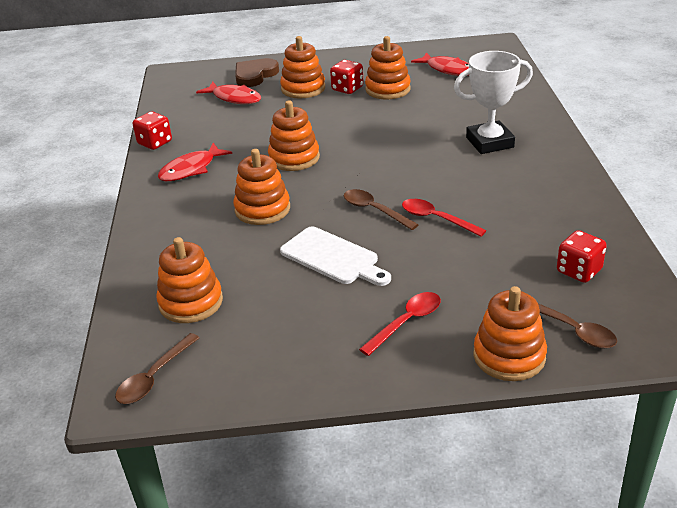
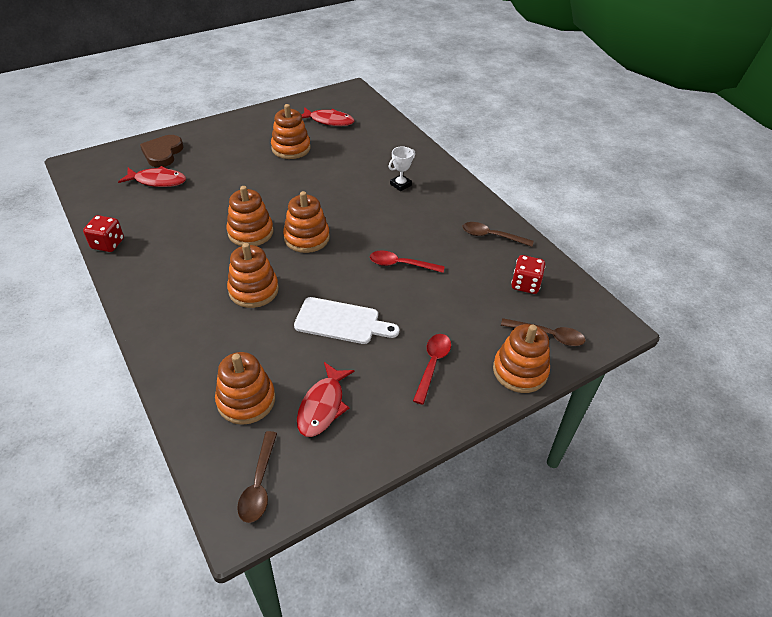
camera: 30 degrees left, 10 degrees up
red fish [158,143,233,181] -> red fish moved to [297,362,355,437]
orange stacking toy [280,36,325,98] -> orange stacking toy moved to [283,191,330,253]
red dice [330,60,364,94] -> none
brown spoon [344,189,419,230] -> brown spoon moved to [463,222,534,247]
white trophy [454,51,533,154] -> white trophy [389,147,415,191], size x0.53

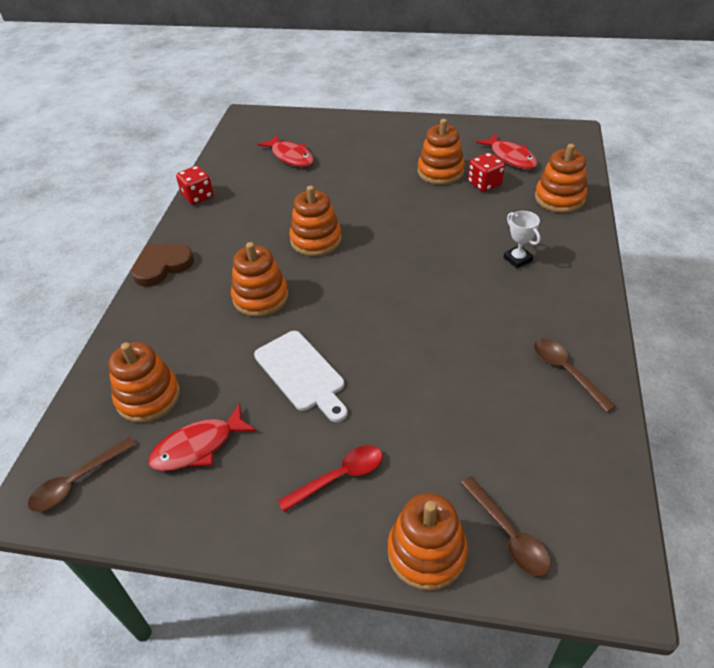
camera: 45 degrees right, 0 degrees up
brown heart [140,135,183,167] -> brown heart moved to [131,244,194,287]
orange stacking toy [283,191,330,253] -> orange stacking toy moved to [535,144,587,213]
red spoon [370,250,445,273] -> none
white trophy [389,147,415,191] -> white trophy turned 60 degrees clockwise [503,211,540,268]
red dice [511,255,546,294] -> red dice moved to [468,153,505,192]

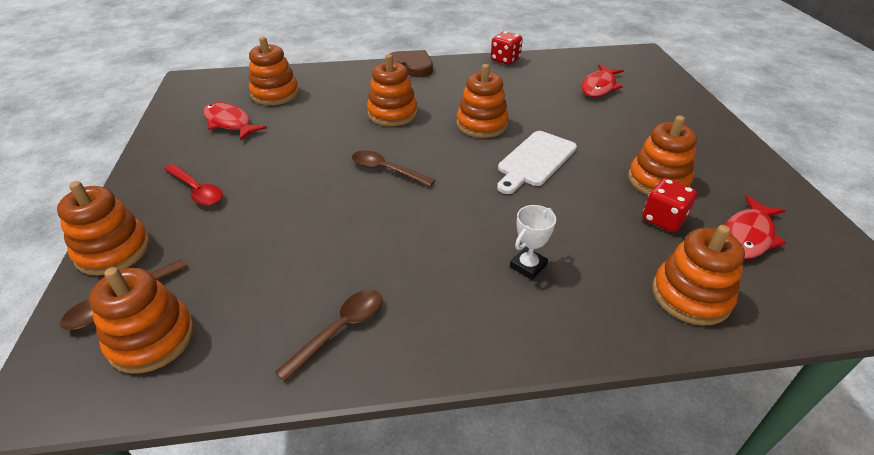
camera: 70 degrees right, 5 degrees down
brown spoon [28,437,136,512] -> brown spoon moved to [352,150,435,187]
white cutting board [254,331,348,422] -> white cutting board moved to [497,131,577,194]
none -> orange stacking toy [89,267,194,374]

